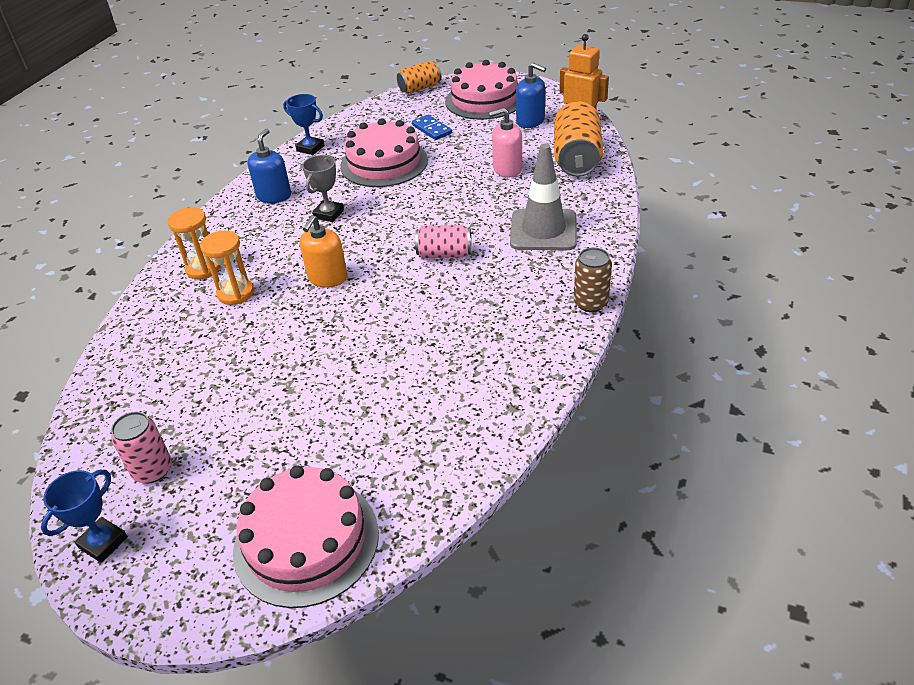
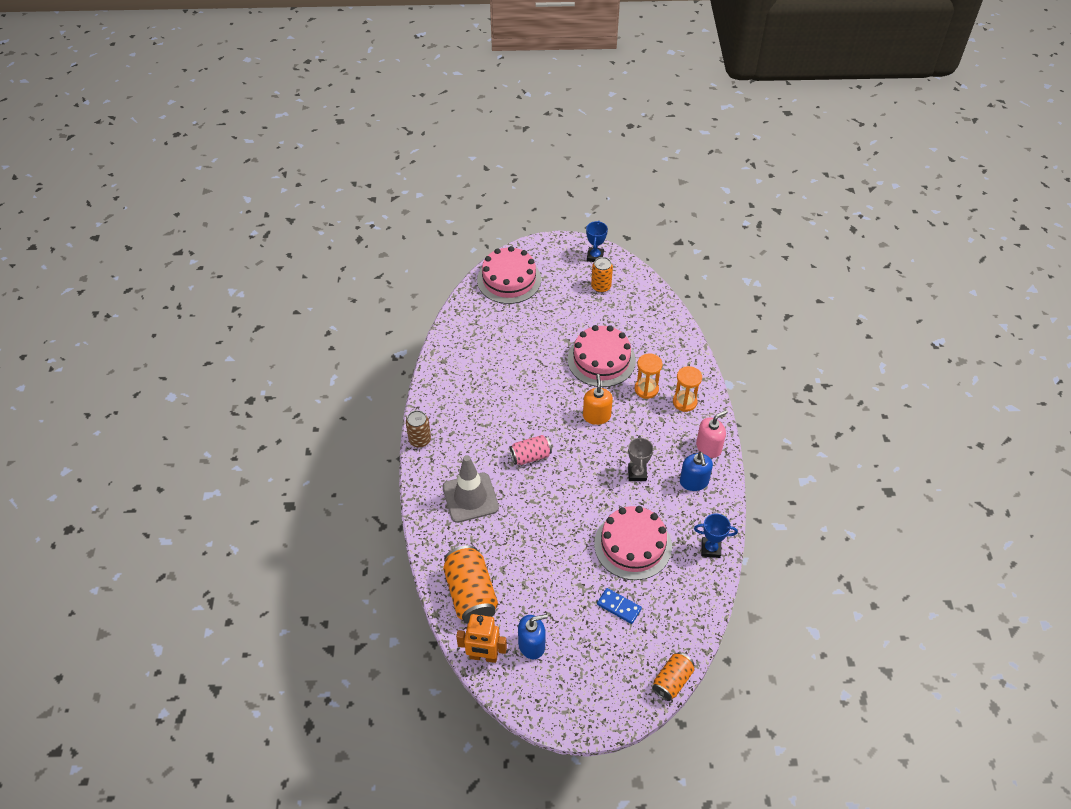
camera: 155 degrees right, 10 degrees up
pink can [111,412,172,483] -> orange can [591,257,613,293]
pink cake [445,60,518,120] -> pink cake moved to [567,325,636,387]
pink soap dispenser [489,108,522,177] -> pink soap dispenser moved to [696,410,728,458]
blue soap dispenser [516,63,546,128] -> blue soap dispenser turned 150 degrees clockwise [518,614,548,659]

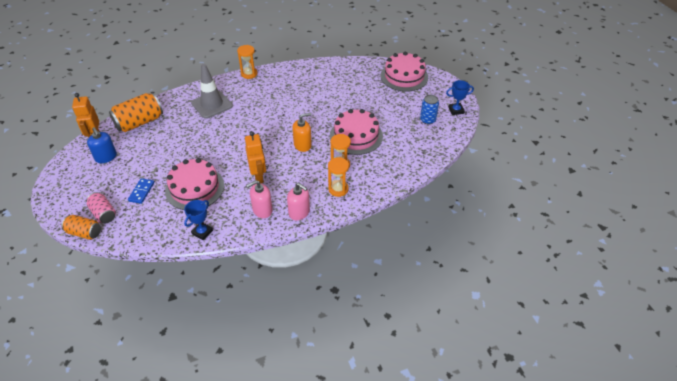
camera: 70 degrees right, 5 degrees down
brown can [406,410,431,448] -> orange hourglass [237,45,257,79]
pink can [509,435,552,465] -> pink can moved to [86,192,116,223]
orange can [591,257,613,293] -> blue can [420,95,439,124]
grey trophy [628,435,654,481] -> orange robot [245,131,266,184]
blue soap dispenser [680,452,713,491] -> pink soap dispenser [247,180,273,218]
blue trophy [694,514,738,558] -> blue trophy turned 45 degrees clockwise [184,200,213,240]

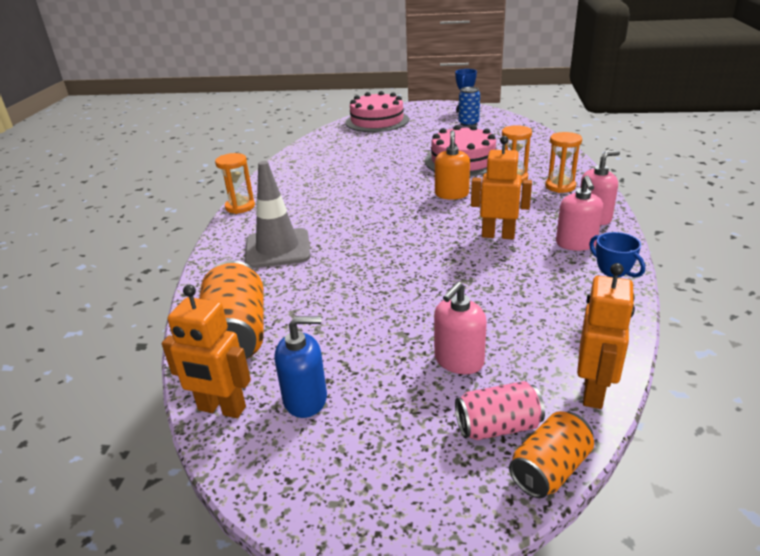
camera: 60 degrees left, 15 degrees down
blue domino [128,178,154,204] -> pink soap dispenser [434,282,487,374]
pink cake [165,158,224,210] -> none
none -> orange robot [577,263,635,409]

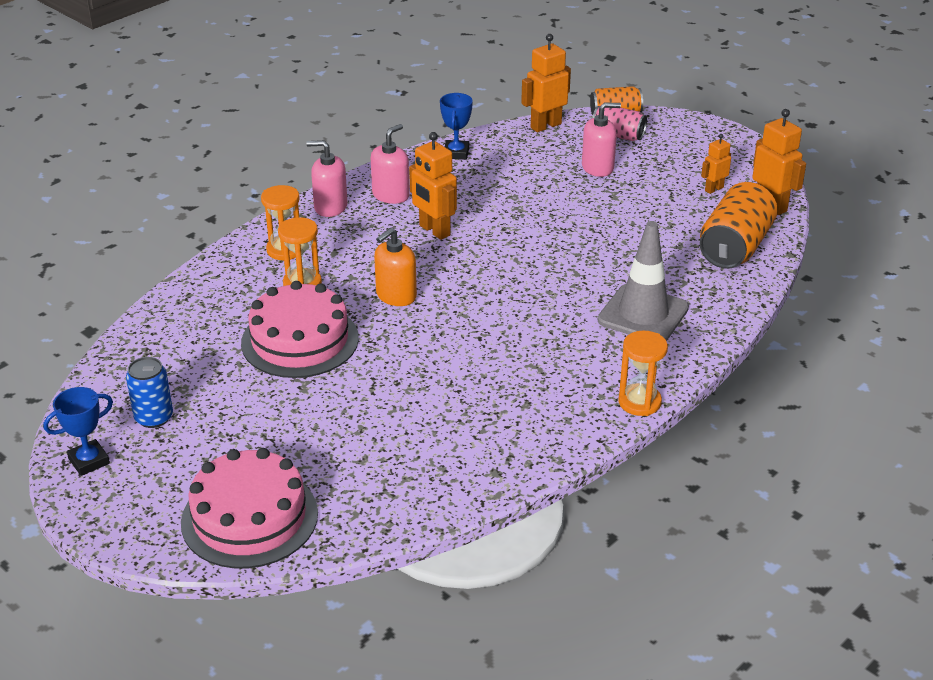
camera: 145 degrees left, 5 degrees up
blue soap dispenser [275,316,327,418] -> orange robot [701,134,731,194]

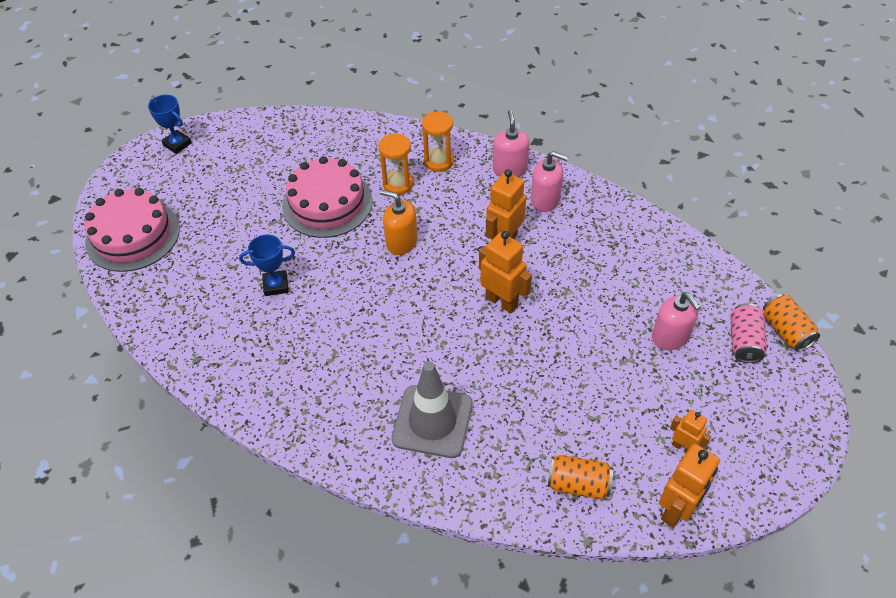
camera: 75 degrees right, 15 degrees up
blue can [126,357,173,428] -> none
blue trophy [440,93,473,160] -> blue trophy moved to [239,234,295,296]
orange robot [521,34,571,132] -> orange robot moved to [479,231,532,313]
orange hourglass [619,331,668,416] -> none
orange can [700,182,778,269] -> orange can [548,455,613,500], size x0.60

